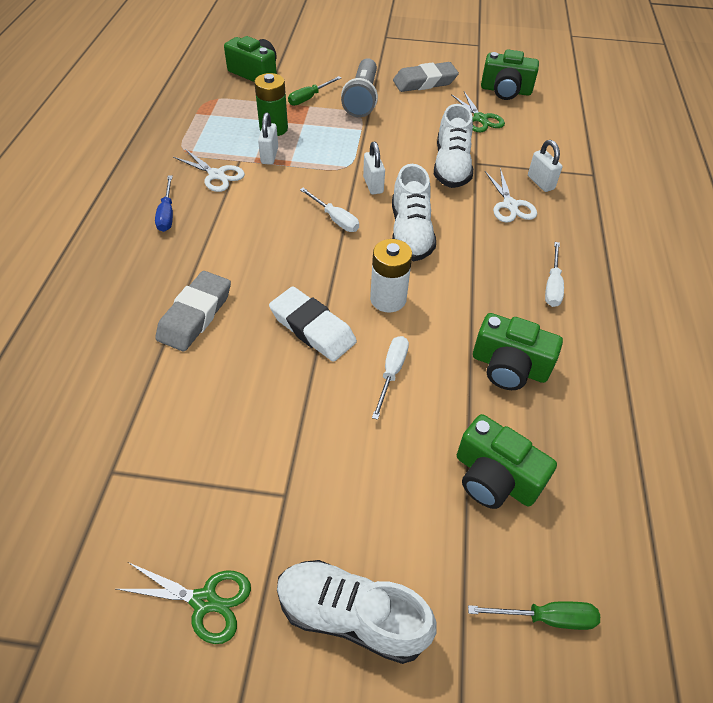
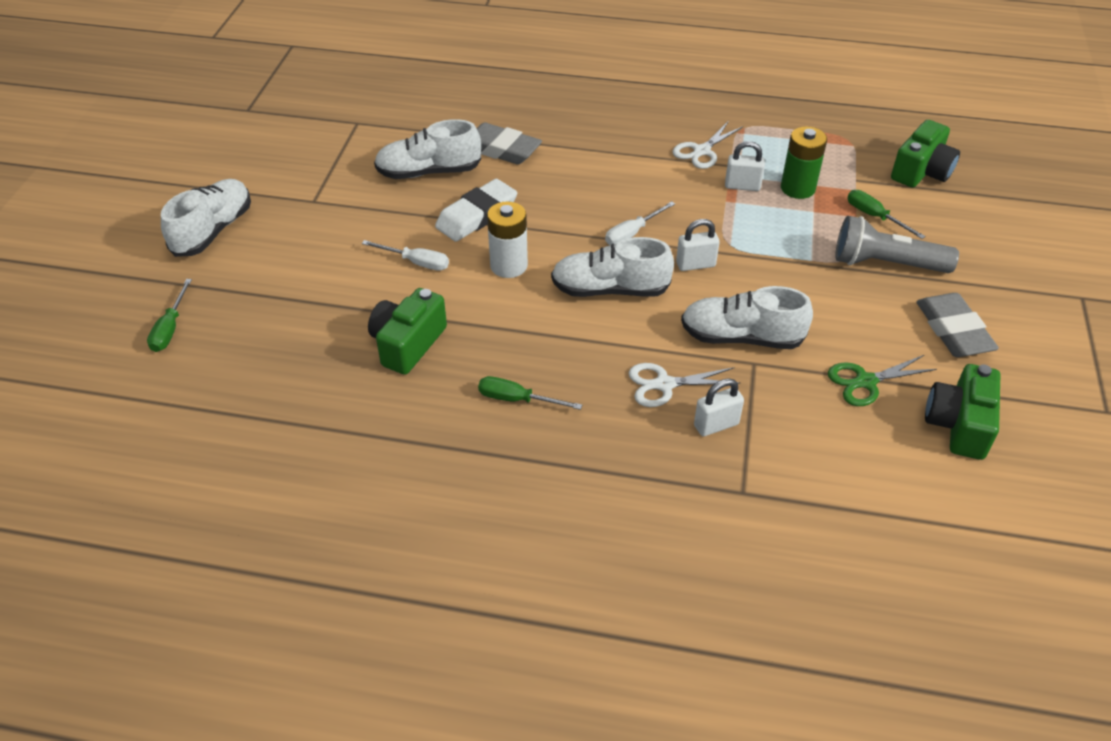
camera: 95 degrees right, 5 degrees down
green scissors [116,562,251,644] -> none
blue screwdriver [155,175,173,232] -> none
green camera [457,414,557,509] -> none
white screwdriver [545,242,564,307] -> green screwdriver [478,376,582,410]
none -> white shoe [374,119,481,179]

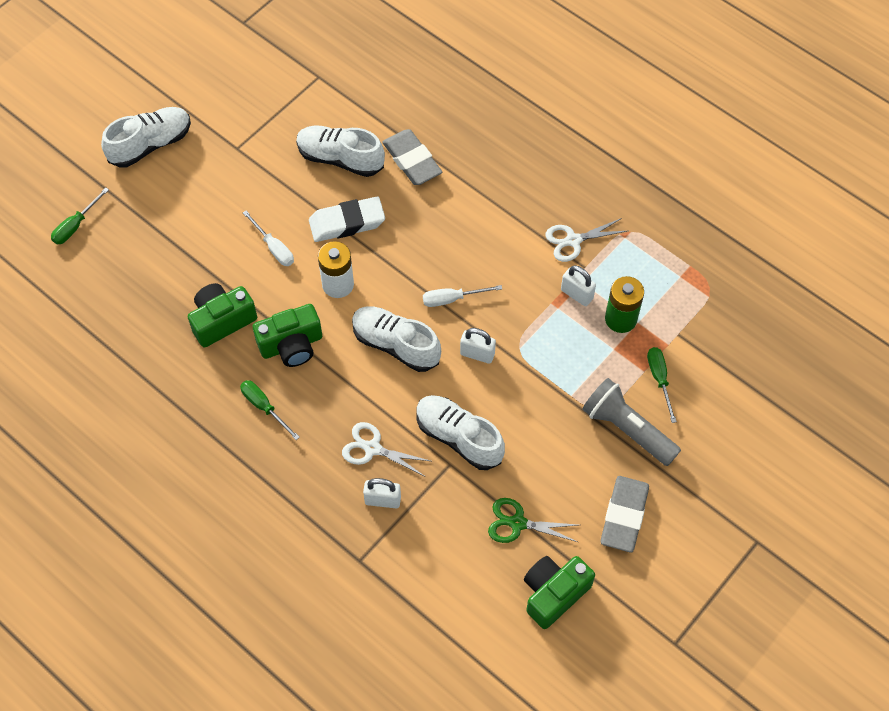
camera: 30 degrees right, 15 degrees up
green camera [891,120,960,187] -> green camera moved to [253,304,322,367]

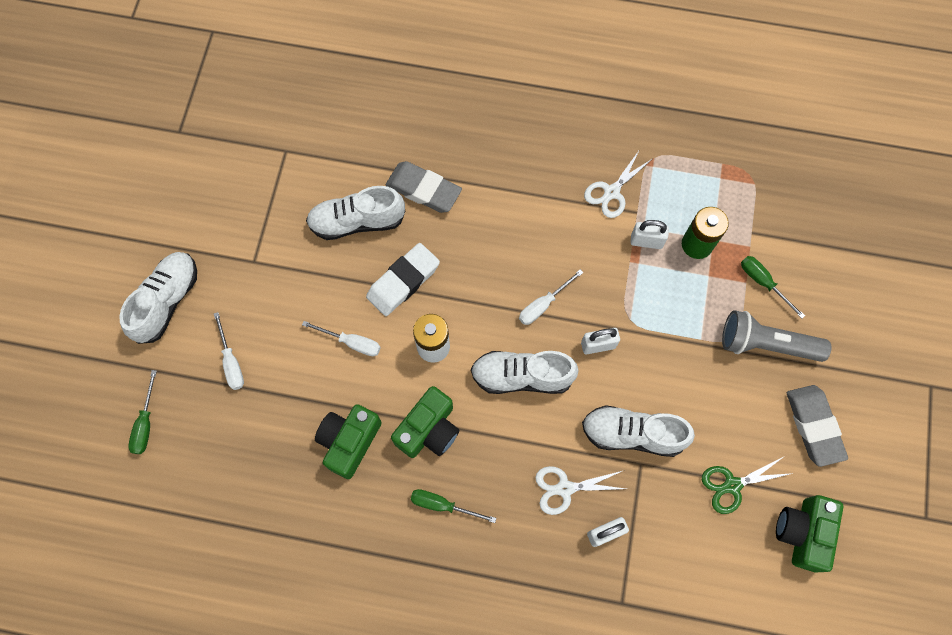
camera: 30 degrees left, 10 degrees up
none -> white screwdriver [214,312,244,390]

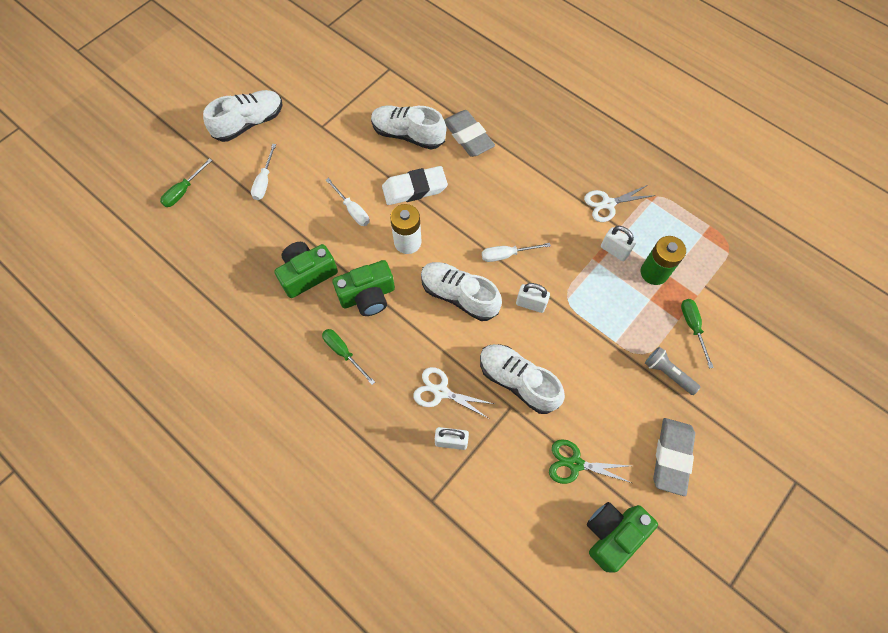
camera: 30 degrees right, 5 degrees down
grey flashlight [722,310,831,362] -> grey flashlight [645,347,700,395], size x0.60

